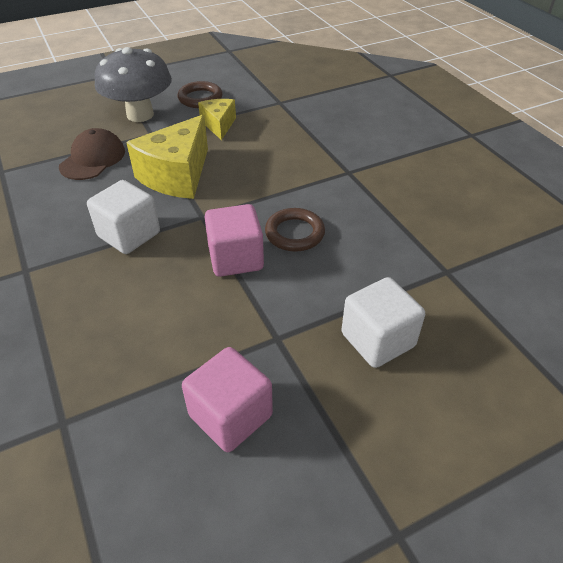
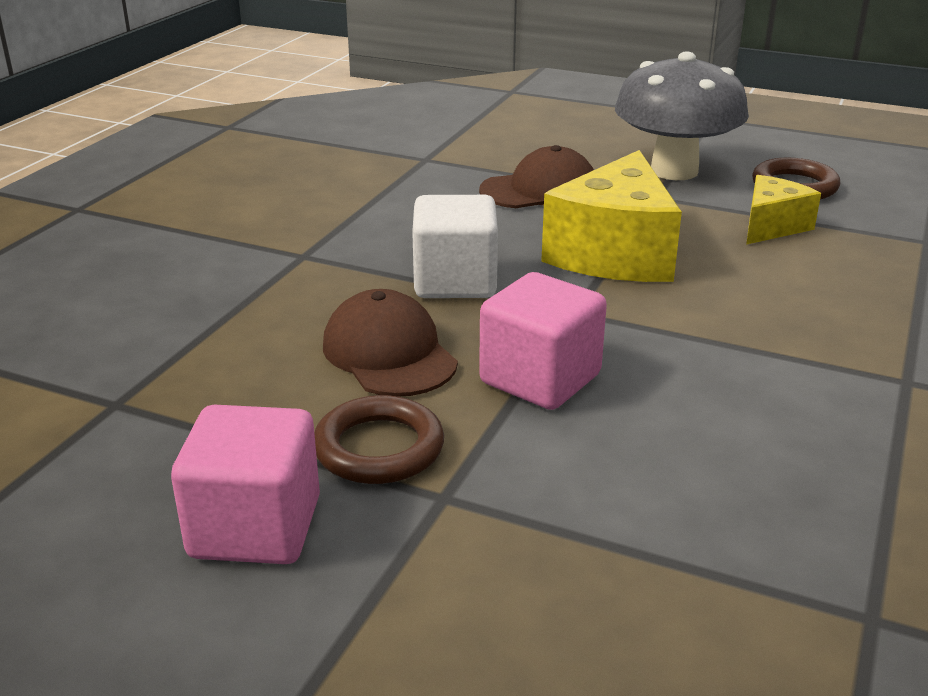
camera: 50 degrees right, 15 degrees down
yellow cheese [126,115,208,199] -> yellow cheese turned 60 degrees counterclockwise [541,150,682,282]
brown ring [265,208,325,252] -> brown ring moved to [314,395,444,484]
white cube [341,277,425,368] -> none
none -> brown cap [323,289,458,397]

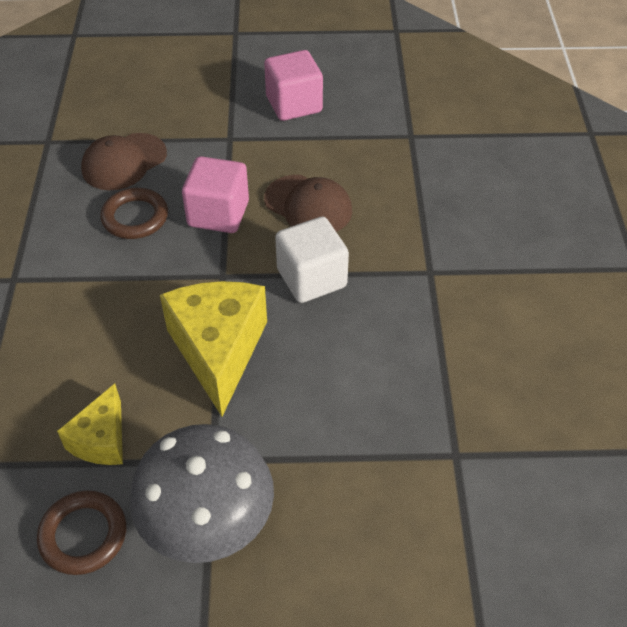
camera: 155 degrees right, 20 degrees up
brown ring [314,395,444,484] -> brown ring moved to [100,188,168,239]
brown cap [479,145,594,208] -> brown cap moved to [81,133,167,190]

